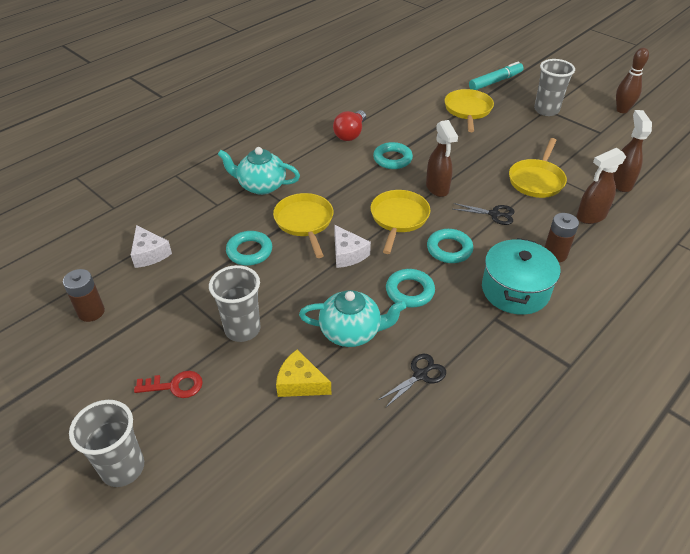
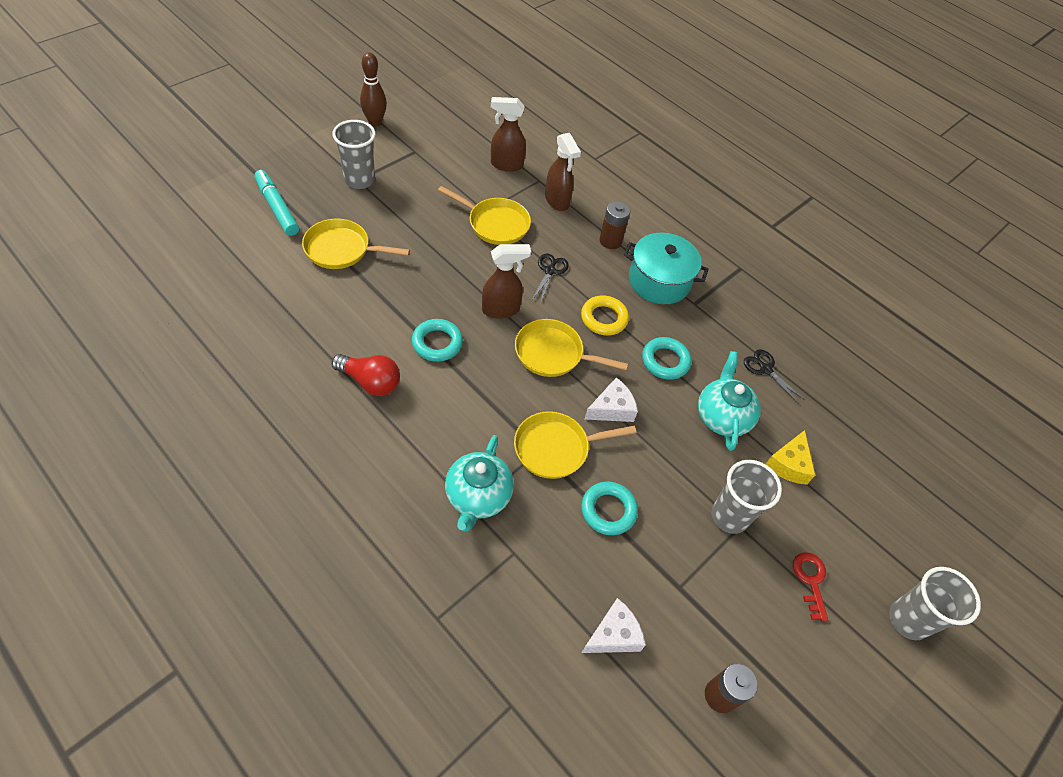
camera: 95 degrees left, 10 degrees up
turquoise ring [427,229,473,263] -> yellow ring [581,295,629,335]

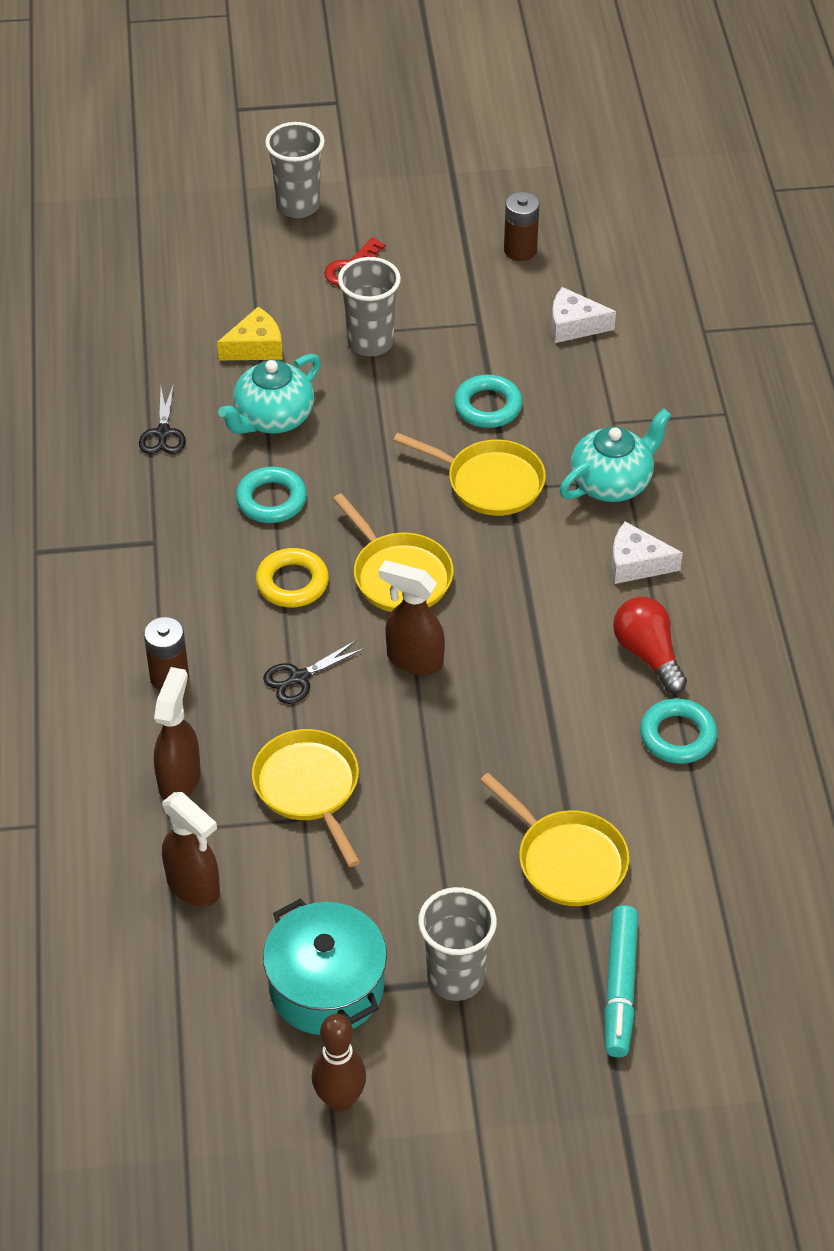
camera: 135 degrees left, 5 degrees down
turquoise ring [412,319,463,362] -> turquoise ring moved to [640,698,717,764]
white cheese [584,378,638,422] -> white cheese moved to [611,521,683,584]
turquoise pot [624,233,709,304] -> turquoise pot moved to [263,899,387,1035]

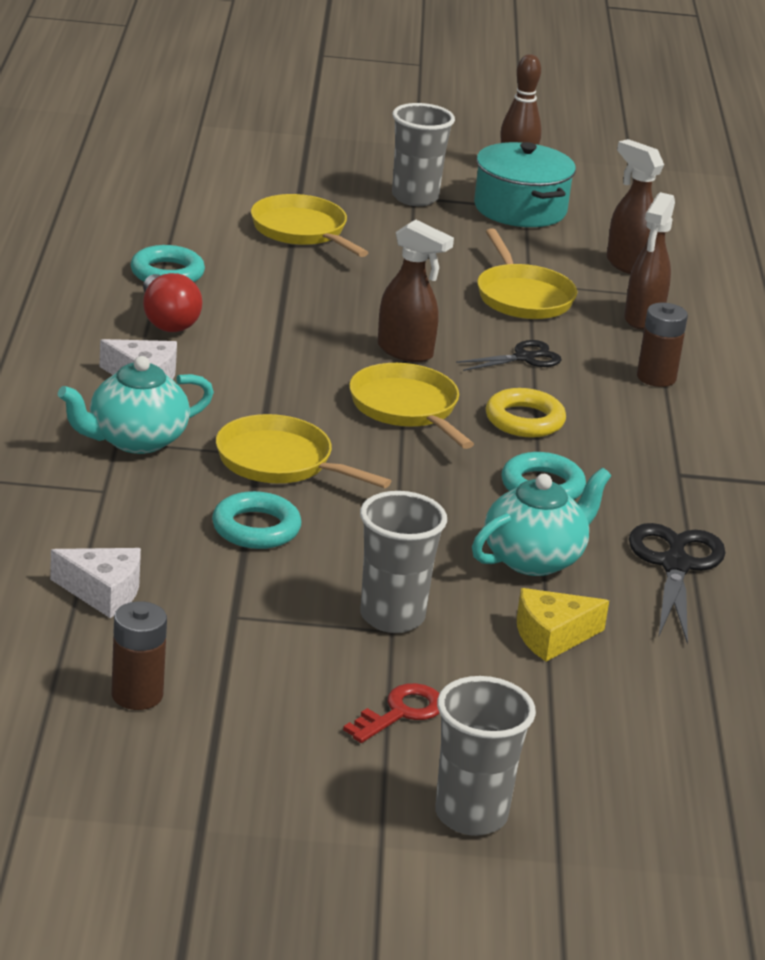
camera: 175 degrees left, 20 degrees down
black scissors [139,384,186,454] -> black scissors [629,523,725,644], size x1.63
turquoise marker [604,905,638,1057] -> none

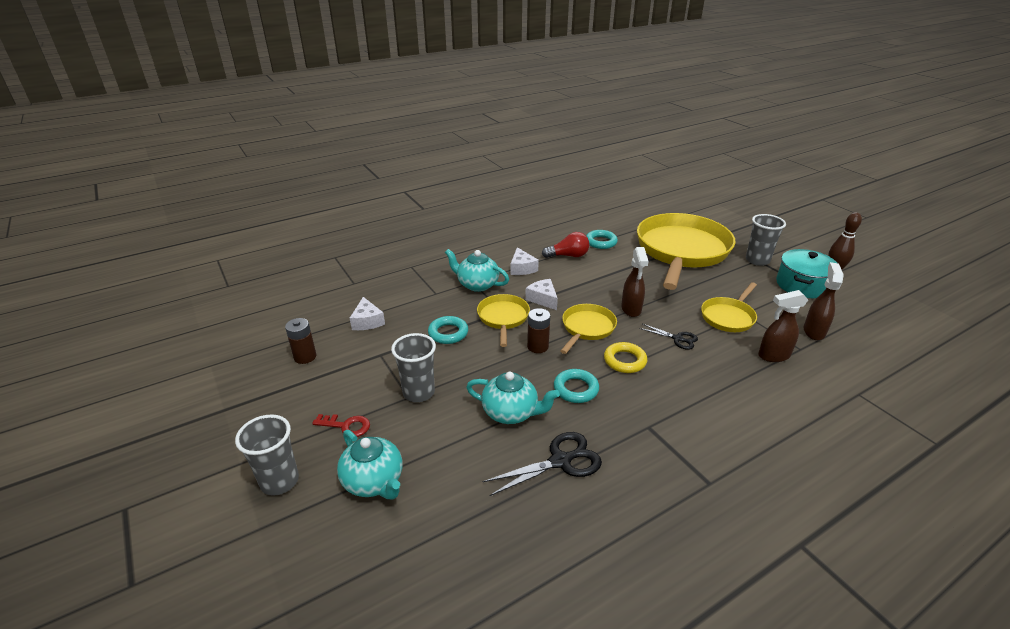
camera: 60 degrees right, 5 degrees up
red light bulb [143,273,202,332] -> red light bulb turned 135 degrees counterclockwise [542,232,590,258]
yellow pan [251,194,369,257] -> yellow pan [637,213,735,290], size x2.13
yellow cheese [517,588,609,662] -> none
brown battery [637,303,688,387] -> brown battery moved to [527,308,550,353]
none -> turquoise teapot [337,430,402,499]
none -> white cheese [525,279,558,310]

